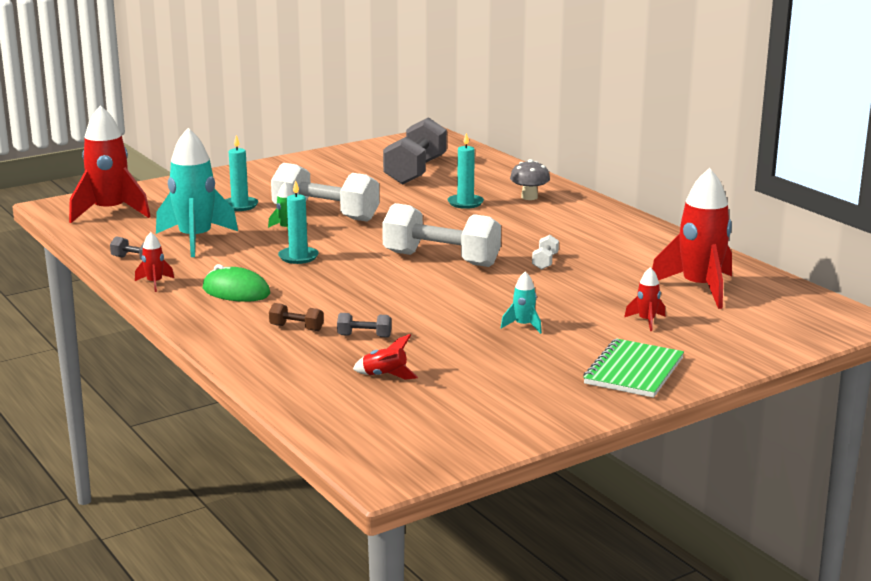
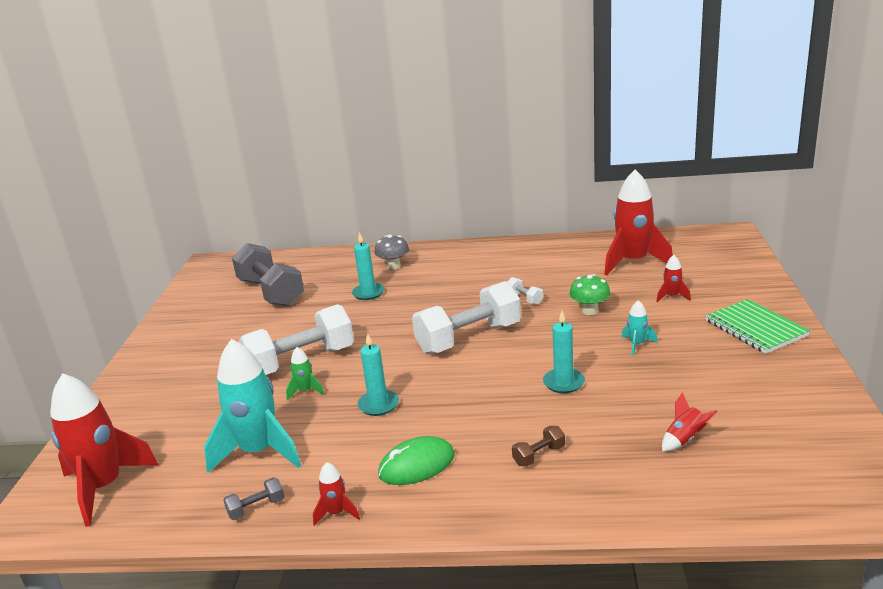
camera: 50 degrees left, 5 degrees up
turquoise candle [225,135,258,211] -> turquoise candle moved to [543,311,585,393]
grey dumbbell [337,313,391,338] -> none
none -> green mushroom [569,274,611,315]

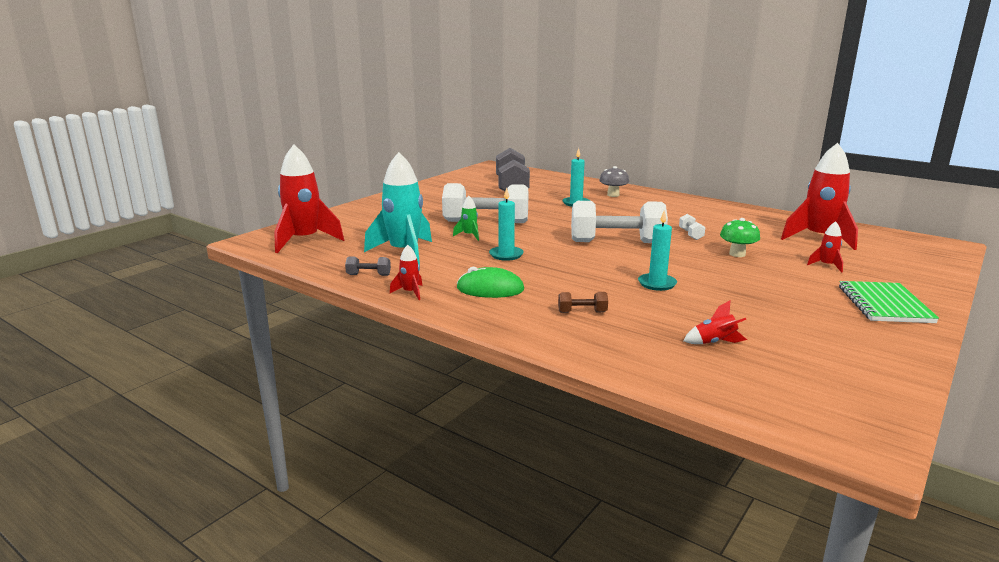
camera: 30 degrees right, 5 degrees down
turquoise rocket [621,300,658,356] -> none

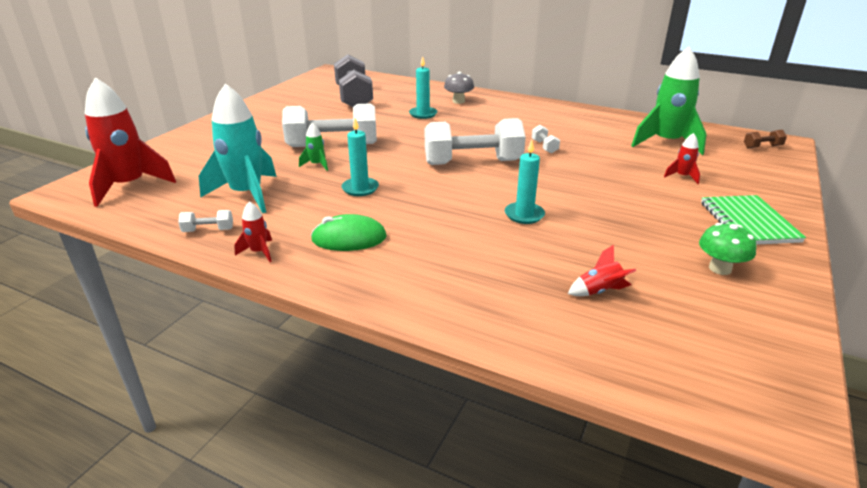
camera: 10 degrees left, 10 degrees up
grey dumbbell [345,256,391,276] -> white dumbbell [178,210,233,232]
brown dumbbell [558,292,608,313] -> brown dumbbell moved to [744,130,787,148]
green mushroom [720,218,760,257] -> green mushroom moved to [699,223,756,275]
red rocket [781,143,858,250] -> green rocket [631,47,706,155]

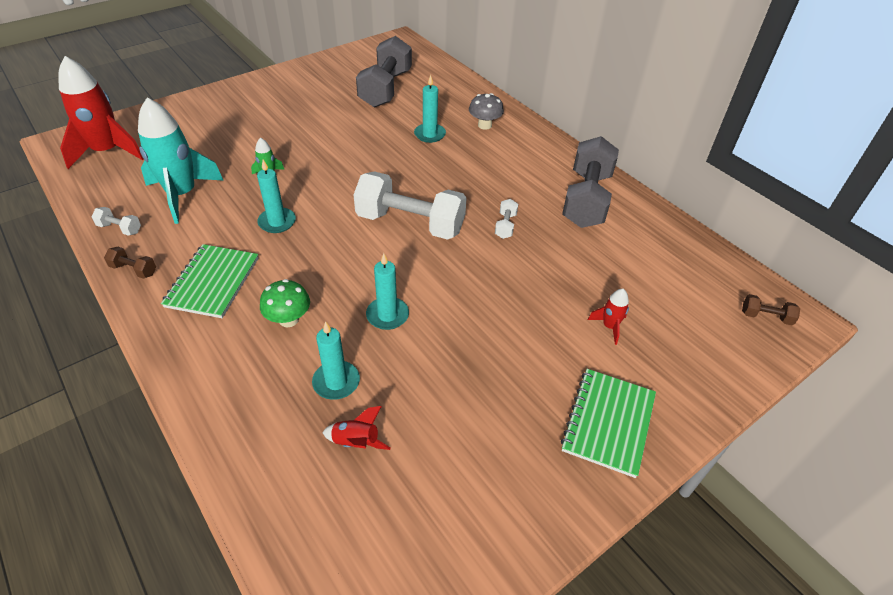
camera: 25 degrees right, 15 degrees up
red rocket [234,202,272,262] -> brown dumbbell [104,247,156,278]
white dumbbell [282,103,377,147] -> none
green mouse [311,214,387,251] -> green notebook [161,244,259,318]
green rocket [631,47,706,155] -> none
green mushroom [699,223,756,275] -> green mushroom moved to [260,279,310,327]
none -> turquoise candle [312,321,360,400]
none -> grey dumbbell [562,136,619,228]

